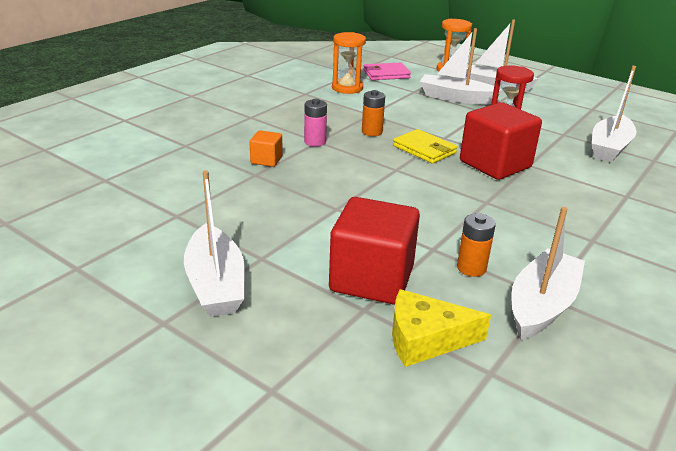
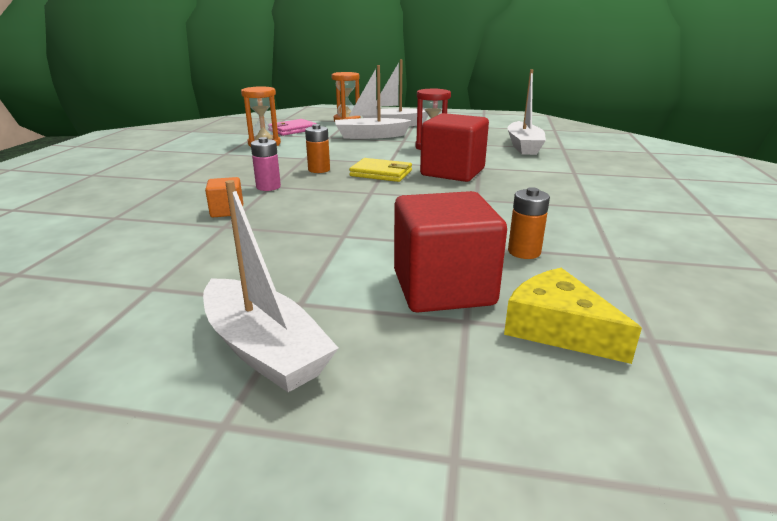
camera: 25 degrees left, 5 degrees down
yellow cheese [392,289,491,367] -> yellow cheese turned 75 degrees clockwise [504,268,642,364]
white boat [512,207,585,340] -> none

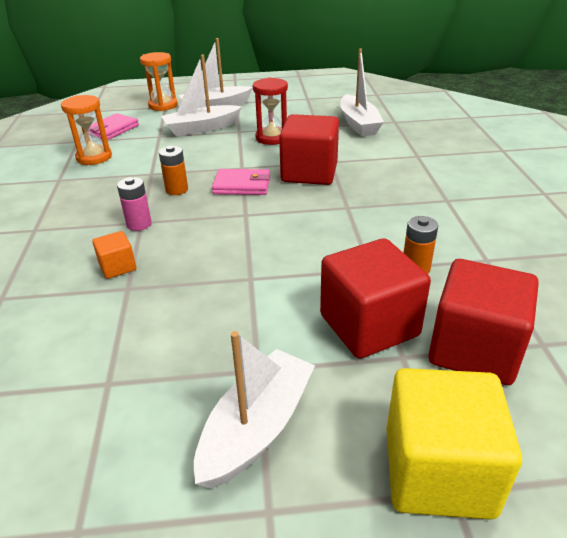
camera: 15 degrees left, 10 degrees up
white boat [203,180,338,392] -> white boat turned 90 degrees counterclockwise [194,331,315,489]
yellow wallet [349,158,412,182] -> pink wallet [212,169,270,195]
yellow cheese [504,268,642,364] -> red cube [428,259,539,385]
none -> yellow cube [387,368,522,520]

